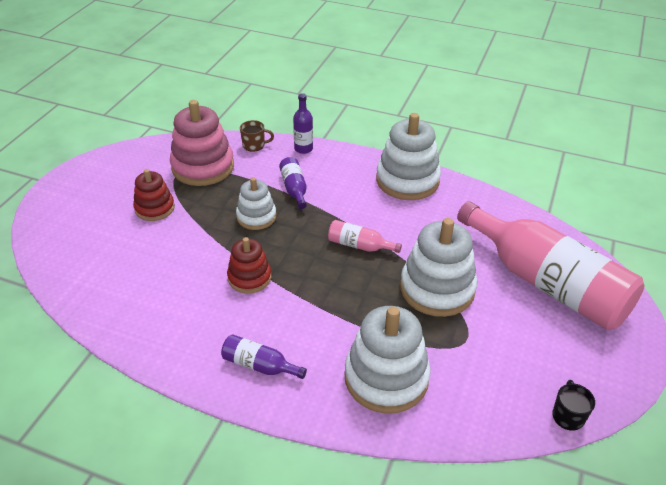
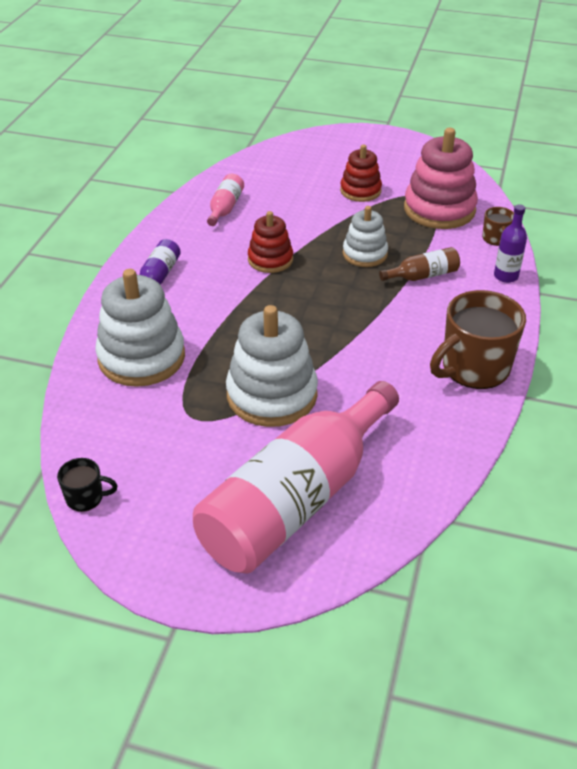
camera: 85 degrees right, 0 degrees up
purple bottle [279,157,307,209] -> brown bottle [379,247,460,281]
pink bottle [328,220,402,253] -> pink bottle moved to [207,174,244,226]
white stacking toy [376,113,441,200] -> brown mug [430,290,526,389]

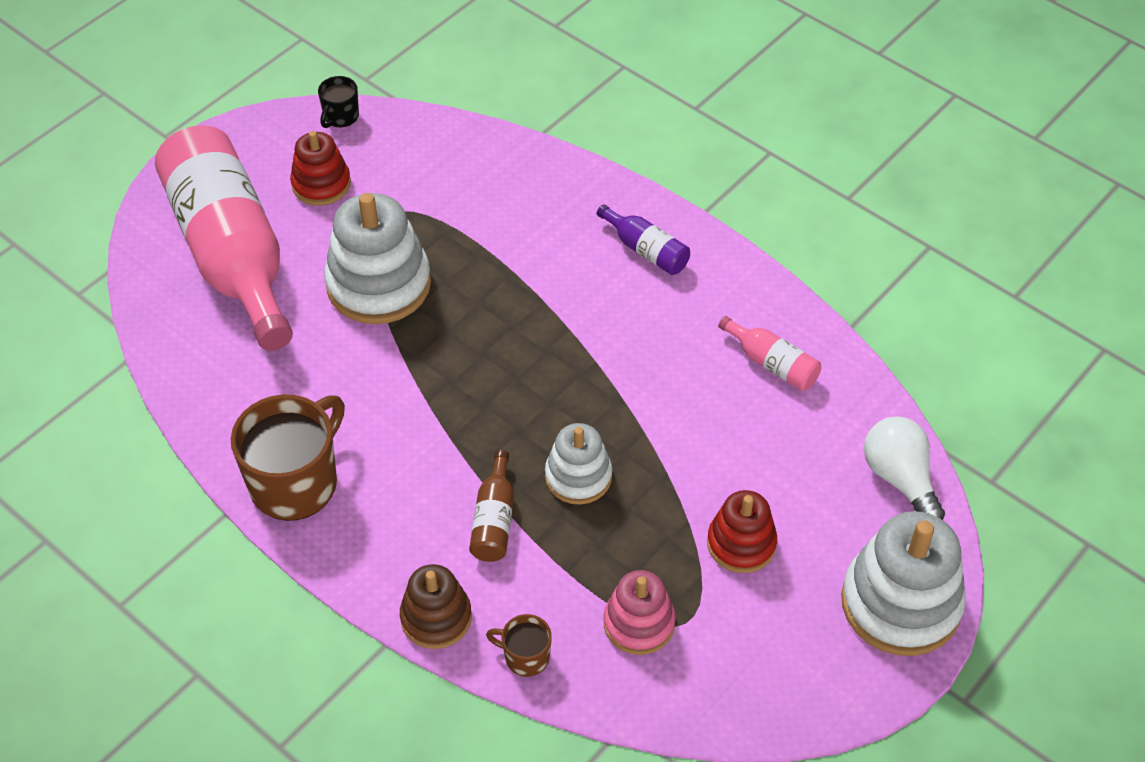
camera: 115 degrees right, 10 degrees up
white stacking toy [95,269,185,387] -> white stacking toy moved to [841,511,966,656]
red stacking toy [248,211,293,273] -> red stacking toy moved to [290,131,351,206]
pink stacking toy [404,128,478,229] -> pink stacking toy [604,570,675,655], size x0.59
brown mug [430,290,526,389] -> brown mug turned 45 degrees clockwise [231,394,345,521]
purple bottle [494,205,527,283] -> brown stacking toy [400,564,472,649]
none -> white light bulb [864,416,945,520]

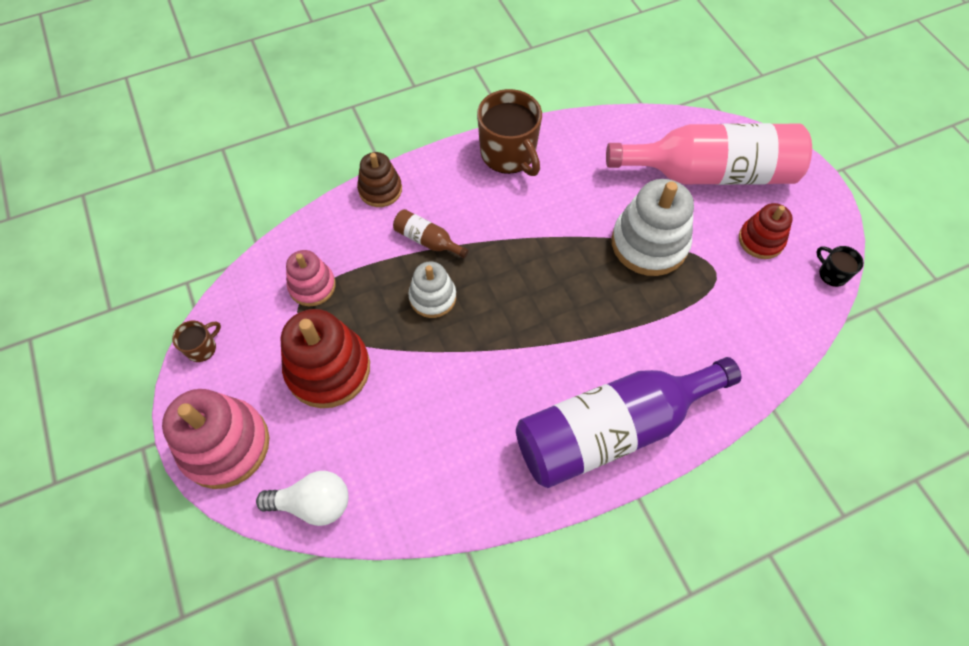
camera: 115 degrees right, 10 degrees up
brown mug [486,614,552,677] -> brown mug moved to [172,321,221,362]
purple bottle [597,204,690,275] -> purple bottle [516,357,741,488], size x2.49
red stacking toy [707,490,777,573] -> red stacking toy [281,309,370,408], size x1.69
pink bottle [718,316,821,391] -> none
white stacking toy [841,511,966,656] -> pink stacking toy [162,389,269,489]

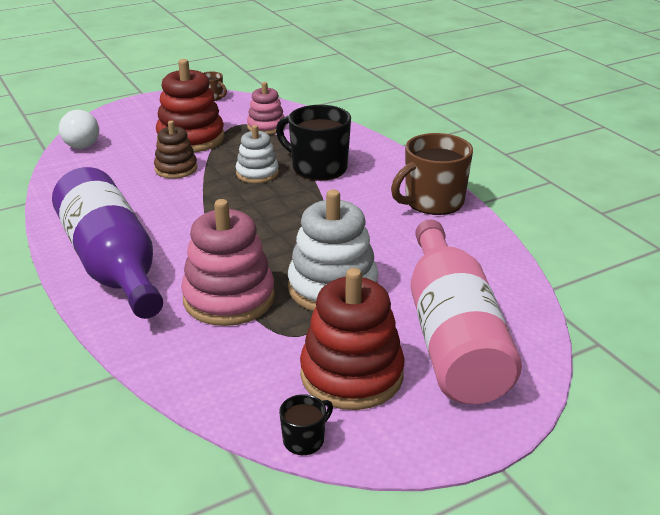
camera: 85 degrees right, 30 degrees down
pink stacking toy [162,389,269,489] -> pink stacking toy moved to [181,199,275,326]
brown stacking toy [357,152,402,207] -> brown stacking toy moved to [154,121,197,179]
brown bottle [393,209,469,258] -> black mug [276,105,351,181]
red stacking toy [739,203,793,259] -> red stacking toy [300,268,405,410], size x1.69

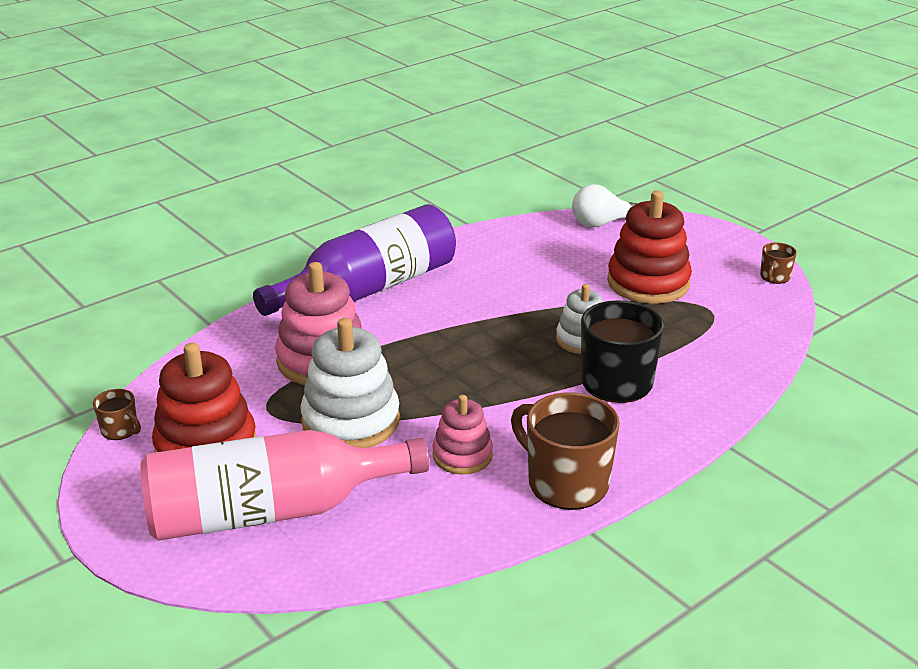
camera: 80 degrees right, 0 degrees up
brown stacking toy [154,121,197,179] -> none
pink stacking toy [247,82,286,135] -> pink stacking toy moved to [432,395,493,475]
black mug [279,394,333,455] -> brown mug [93,389,141,440]

